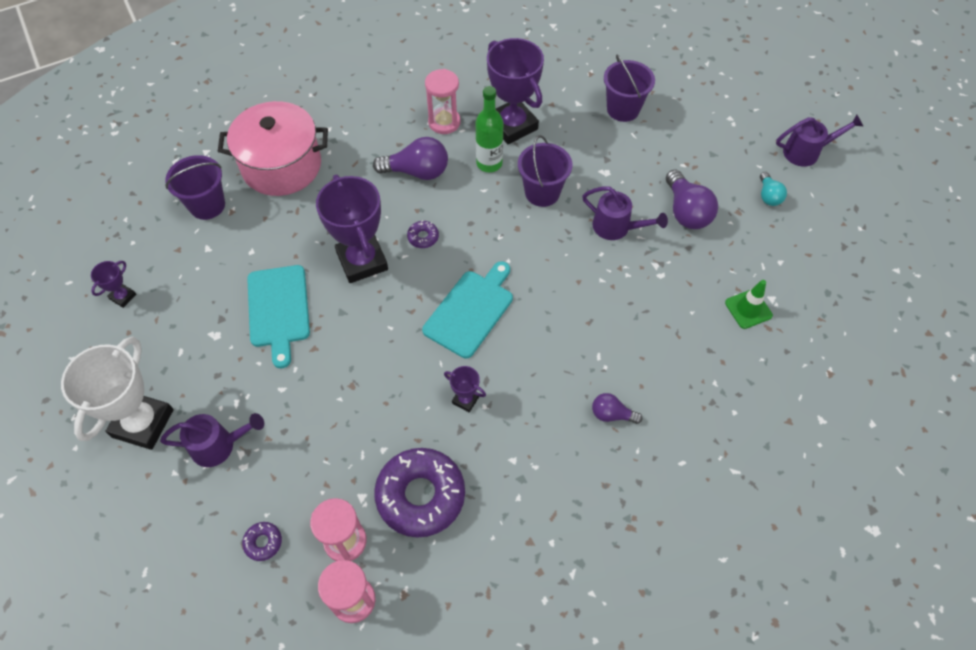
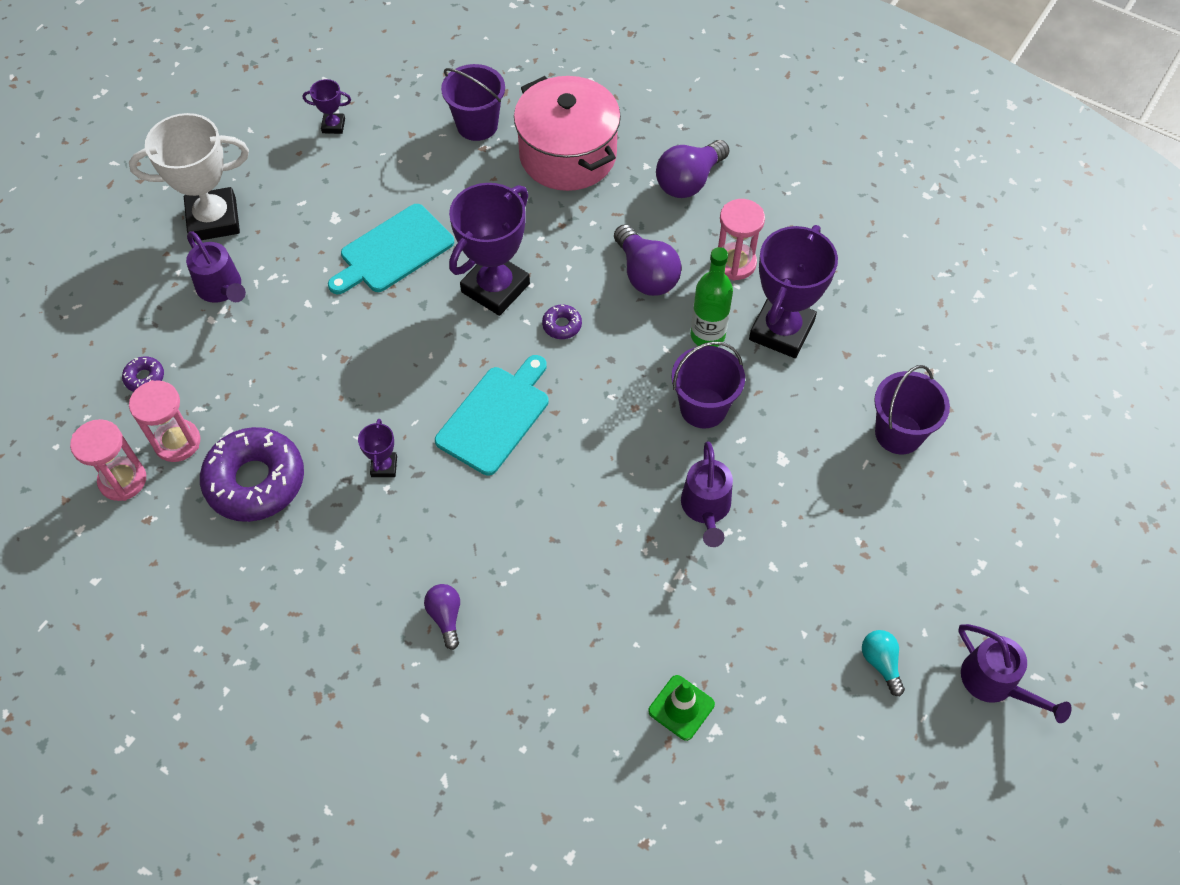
camera: 60 degrees right, 0 degrees up
turquoise cutting board [422,261,513,358] -> turquoise cutting board turned 60 degrees counterclockwise [435,355,549,476]
purple light bulb [666,170,718,229] -> purple light bulb moved to [656,140,730,198]
turquoise light bulb [760,172,787,206] -> turquoise light bulb turned 105 degrees clockwise [862,630,905,696]

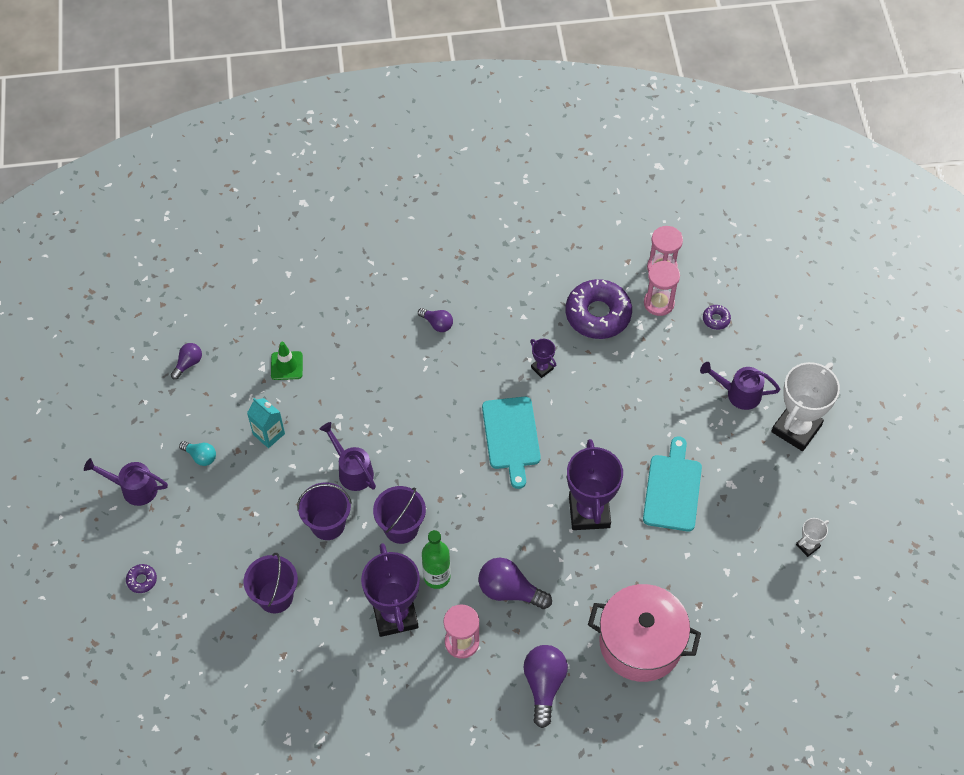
camera: 140 degrees right, 0 degrees up
purple trophy [303,79,351,134] -> white trophy [796,518,829,557]
purple bucket [441,64,505,141] -> purple bucket moved to [297,482,352,540]
purple donut [542,305,582,339] -> purple donut moved to [126,564,157,593]
none -> purple light bulb [171,343,202,380]
none -> turquoise carton [247,398,285,448]

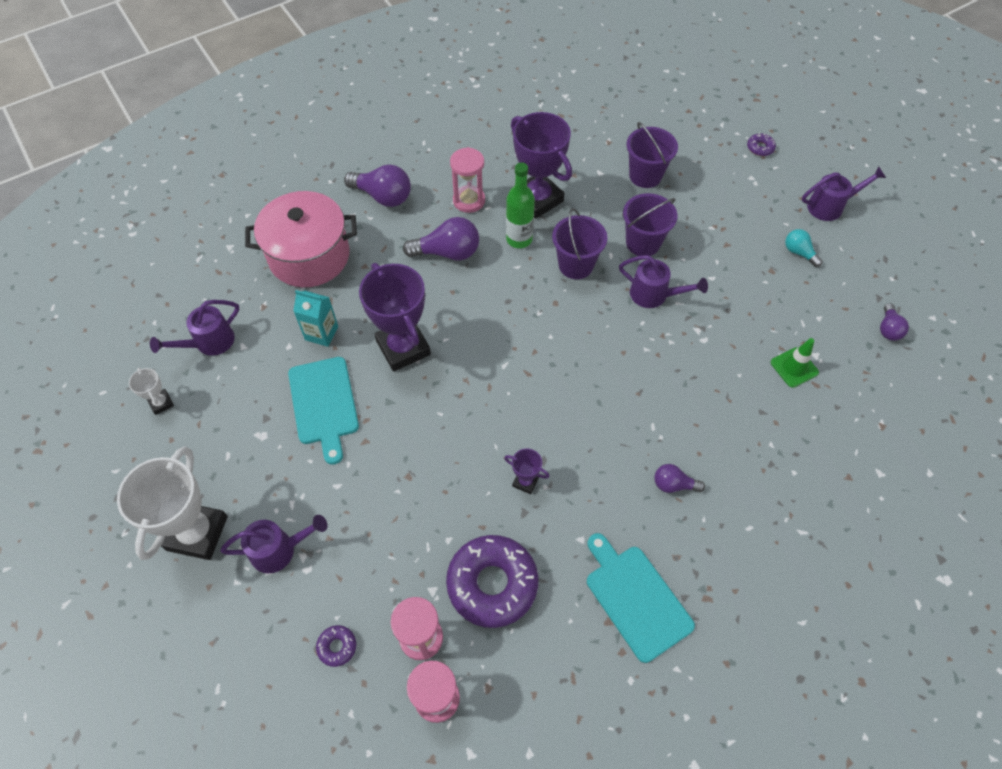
camera: 155 degrees right, 0 degrees up
turquoise light bulb [179,441,216,466] -> turquoise light bulb turned 45 degrees clockwise [785,229,822,267]
turquoise carton [247,398,285,448] -> turquoise carton moved to [293,290,338,347]
turquoise cutting board [482,396,541,489] -> turquoise cutting board moved to [587,533,695,663]
purple light bulb [523,645,568,728] -> purple light bulb turned 45 degrees counterclockwise [344,164,411,207]
white trophy [796,518,829,557] -> white trophy turned 60 degrees counterclockwise [129,368,174,415]
none -> purple watering can [150,300,239,356]

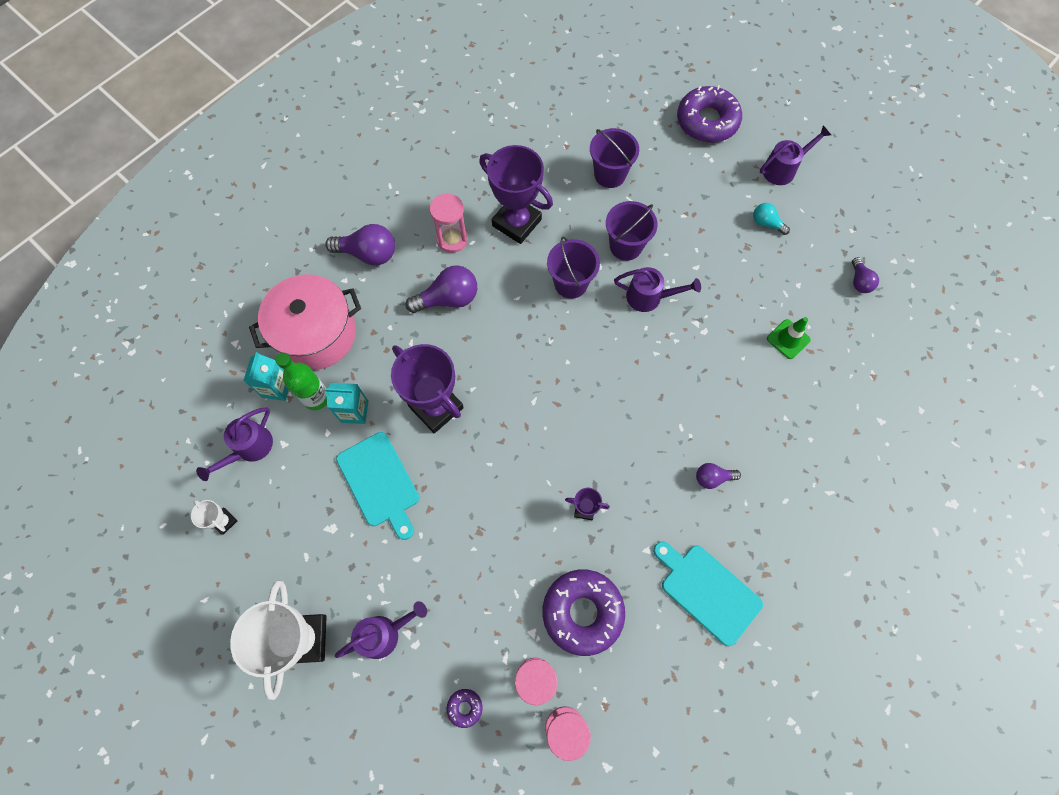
camera: 15 degrees left, 10 degrees up
green bottle [506,162,535,248] -> green bottle moved to [276,353,327,410]
purple donut [747,133,776,156] -> purple donut [677,85,742,143], size x2.38
none -> turquoise carton [243,352,289,401]

